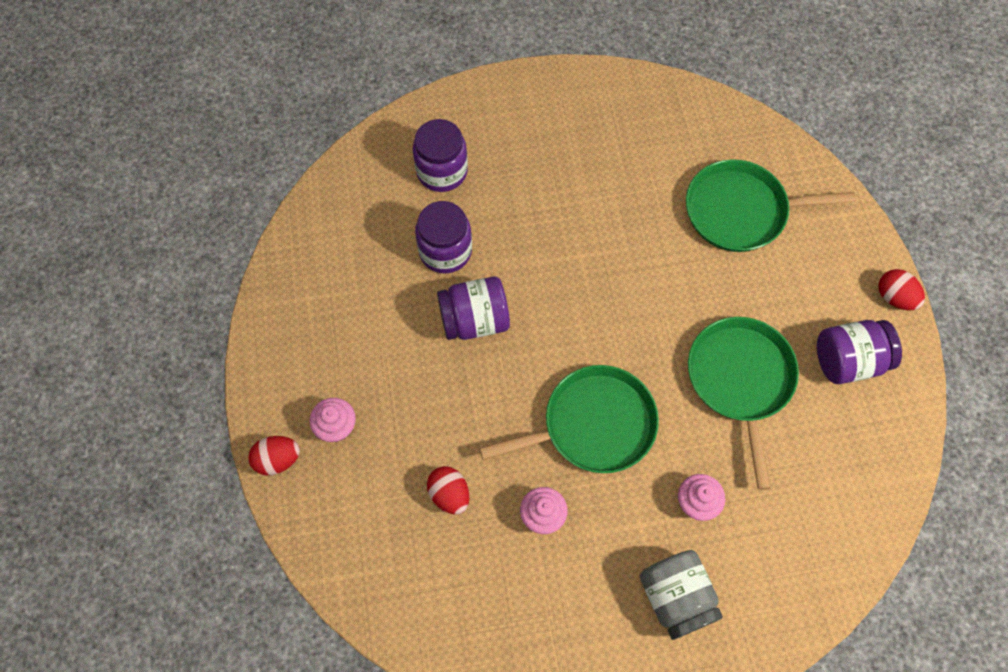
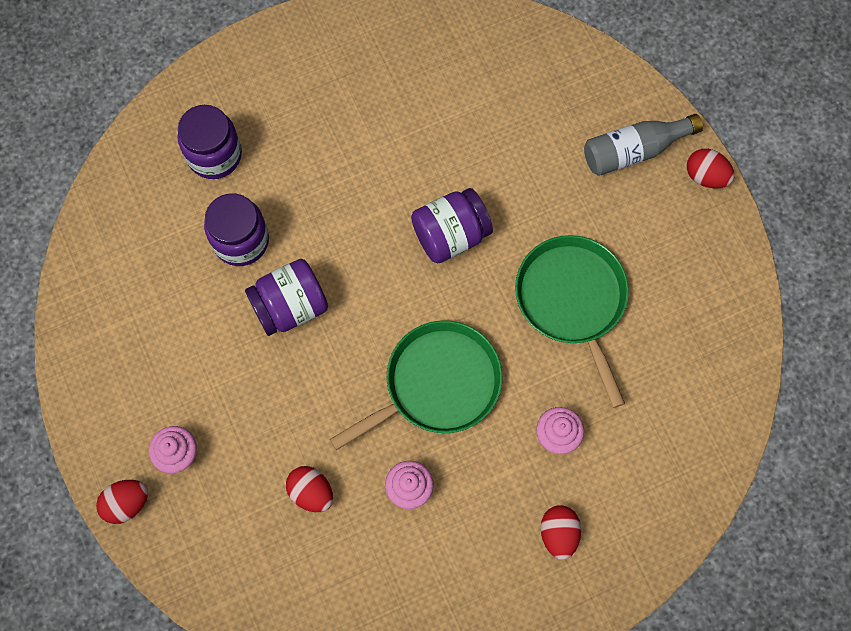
camera: 15 degrees left, 5 degrees up
grey jar [640,550,723,640] -> red egg [541,505,581,560]
green pan [686,159,856,252] -> none
purple jar [817,320,902,384] -> purple jar moved to [411,188,493,263]
none -> grey bottle [584,114,703,176]

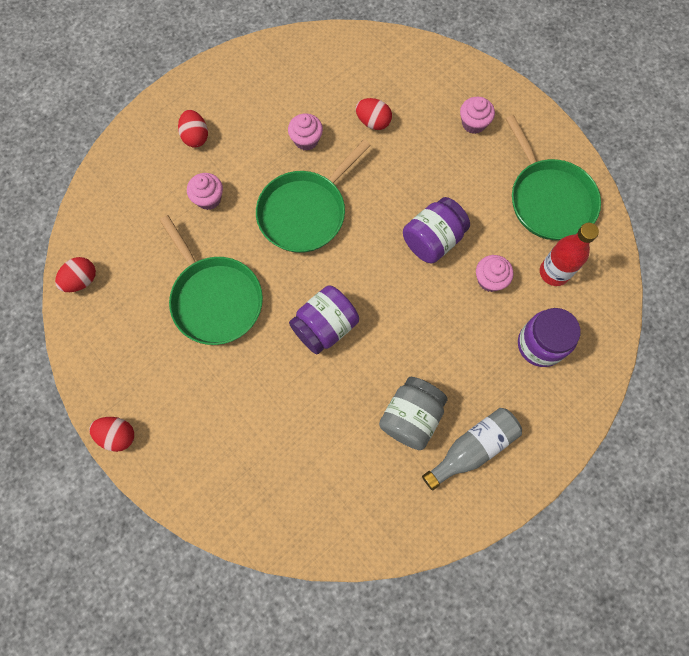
camera: 165 degrees right, 0 degrees up
red egg [96,480,148,524] -> red egg moved to [55,257,96,292]
purple jar [204,193,269,266] -> pink cupcake [476,255,513,292]
grey bottle [584,114,703,176] -> grey bottle moved to [422,408,522,491]
none -> grey jar [379,377,448,450]
none -> green pan [506,115,601,240]
none -> red bottle [540,223,599,286]

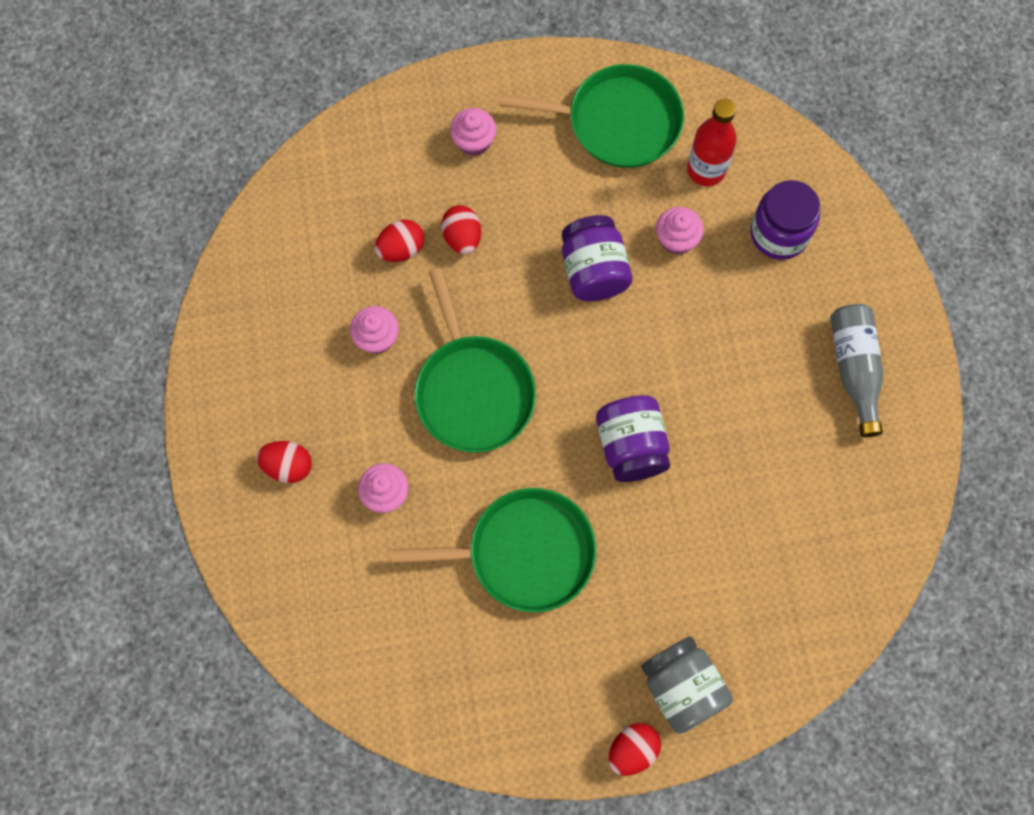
camera: 60 degrees left, 0 degrees up
red egg [55,257,96,292] -> red egg moved to [441,205,481,255]
grey jar [379,377,448,450] -> grey jar moved to [641,636,733,734]

